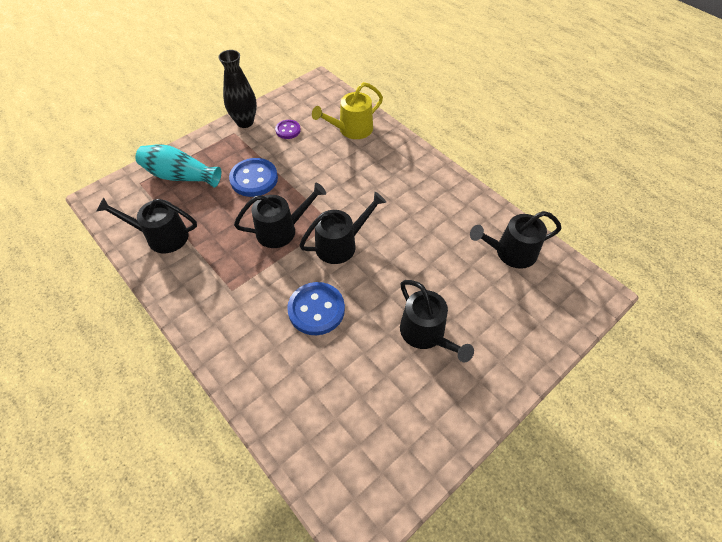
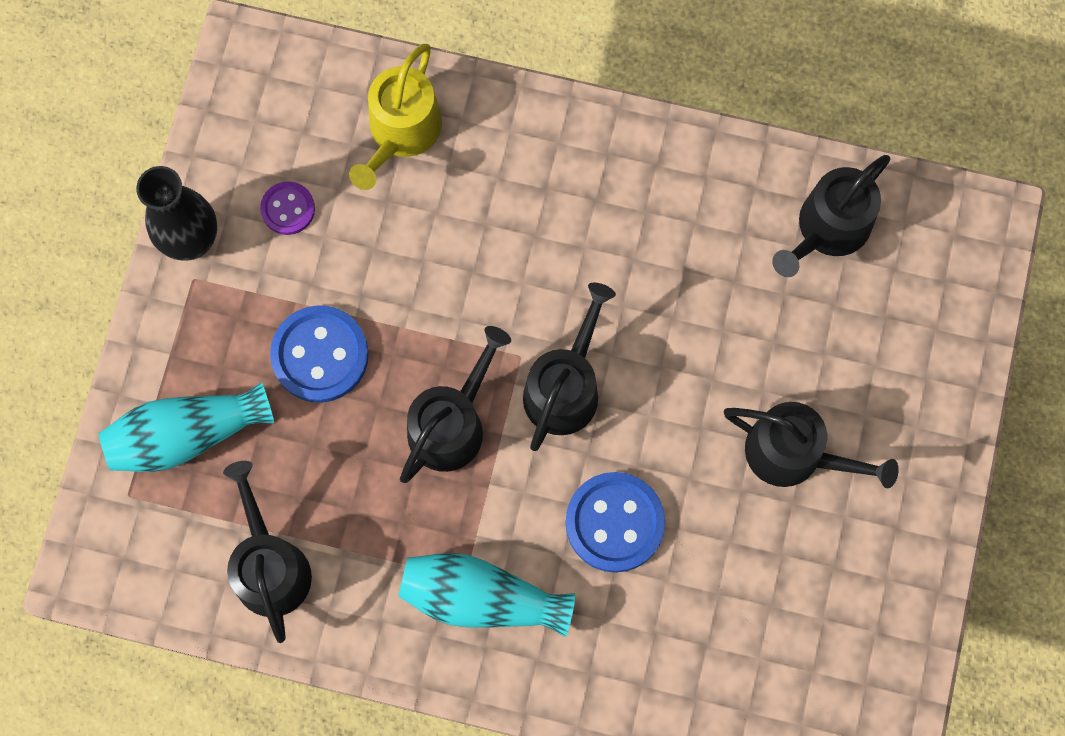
camera: 35 degrees left, 20 degrees up
black watering can [96,197,197,253] -> black watering can turned 105 degrees clockwise [223,461,312,643]
none -> turquoise vase [398,553,575,637]

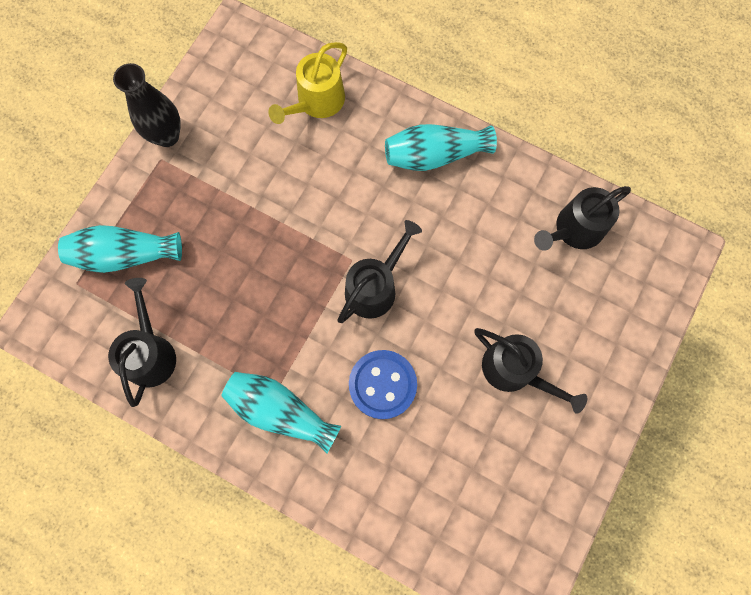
camera: 15 degrees right, 0 degrees up
purple button [260,181,315,235] -> none
blue button [270,305,369,403] -> none
black watering can [400,326,511,483] -> none
none -> turquoise vase [385,124,497,171]

